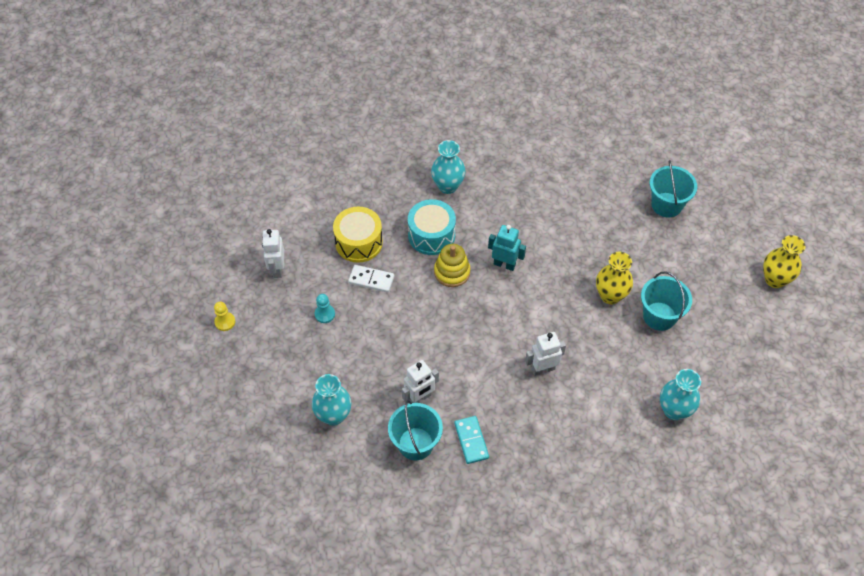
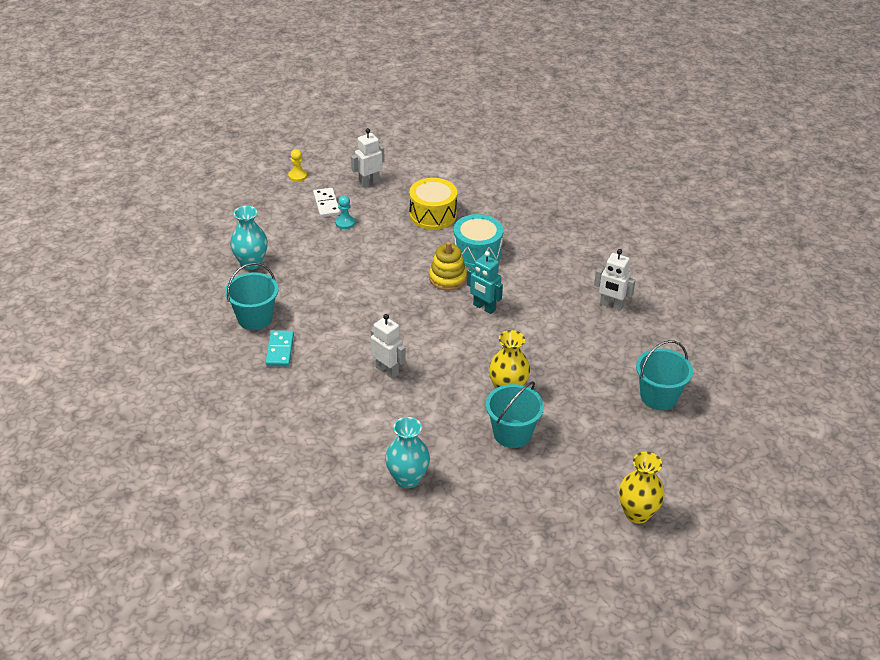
camera: 60 degrees right, 15 degrees down
white domino [348,265,395,293] -> white domino moved to [313,188,340,217]
white robot [402,360,439,403] -> white robot moved to [594,249,636,311]
turquoise vase [431,140,466,194] -> none
turquoise domino [454,416,489,464] -> turquoise domino turned 45 degrees counterclockwise [265,330,294,366]
turquoise robot [488,225,526,271] -> turquoise robot turned 135 degrees clockwise [467,251,503,314]

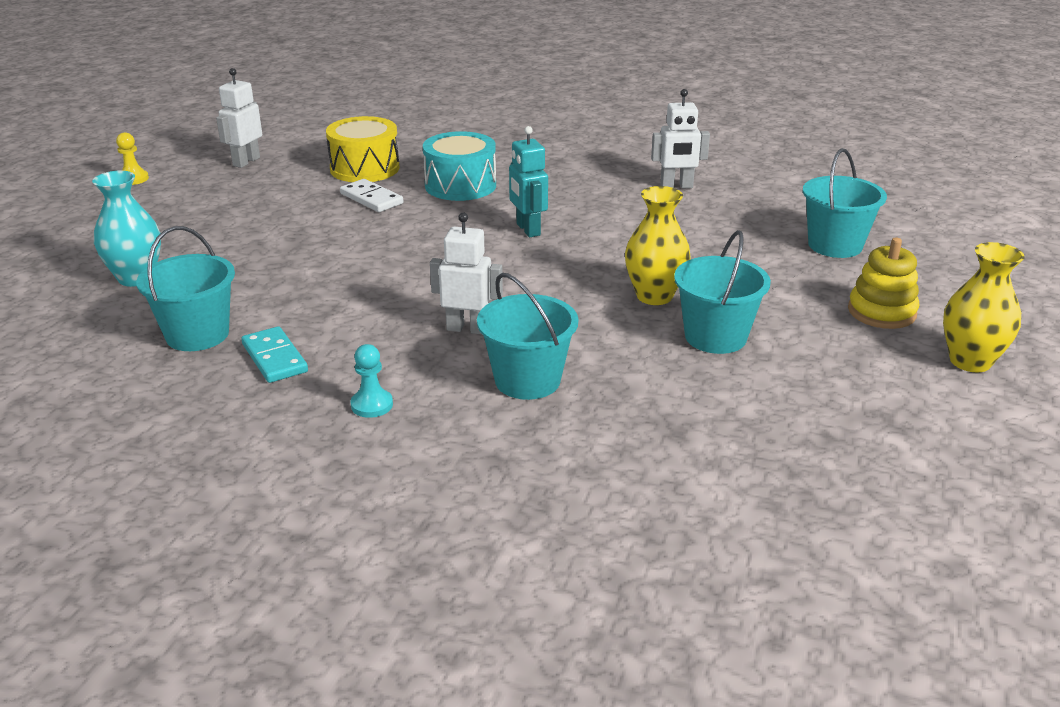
camera: 30 degrees left, 10 degrees down
white domino [313,188,340,217] -> white domino moved to [340,179,403,212]
turquoise pawn [335,196,355,229] -> turquoise pawn moved to [351,344,393,418]
turquoise vase [385,417,430,488] -> none
yellow stacking toy [429,241,467,291] -> yellow stacking toy moved to [848,237,919,329]
turquoise robot [467,251,503,314] -> turquoise robot turned 60 degrees clockwise [509,126,548,237]
none -> turquoise bucket [477,273,578,400]

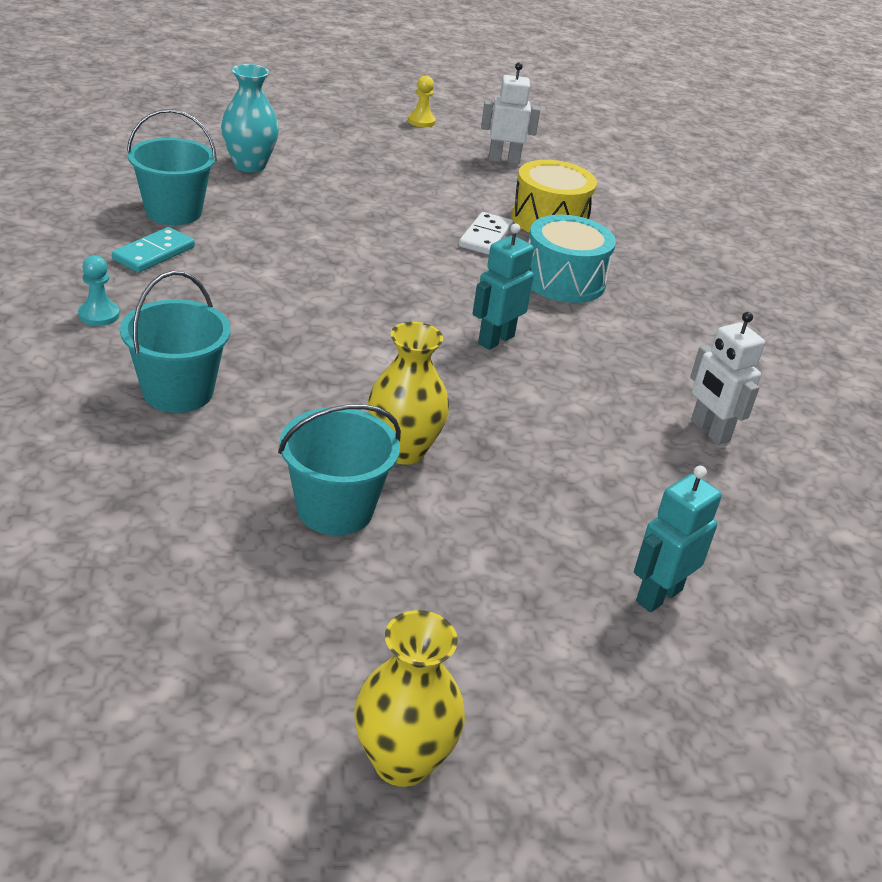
camera: 60 degrees right, 5 degrees up
white robot [430,213,503,334] -> none
turquoise bucket [803,148,887,258] -> turquoise robot [634,466,722,612]
yellow stacking toy [848,237,919,329] -> none

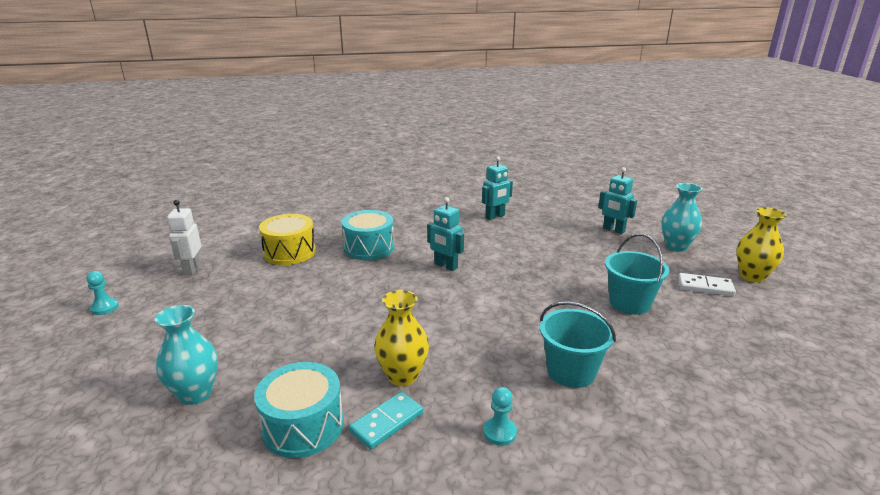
camera: 90 degrees left, 10 degrees down
turquoise domino [112,227,195,273] -> turquoise domino turned 75 degrees counterclockwise [349,392,423,449]
turquoise bucket [127,109,217,225] -> turquoise drum [254,362,344,458]
yellow vase [368,322,449,465] -> yellow vase moved to [374,290,429,386]
yellow pawn [408,75,436,127] -> turquoise pawn [87,271,119,315]
white domino [459,212,513,255] -> white domino moved to [679,273,736,296]
white robot [690,312,765,445] -> turquoise robot [482,156,513,220]
none -> turquoise vase [661,183,702,252]

